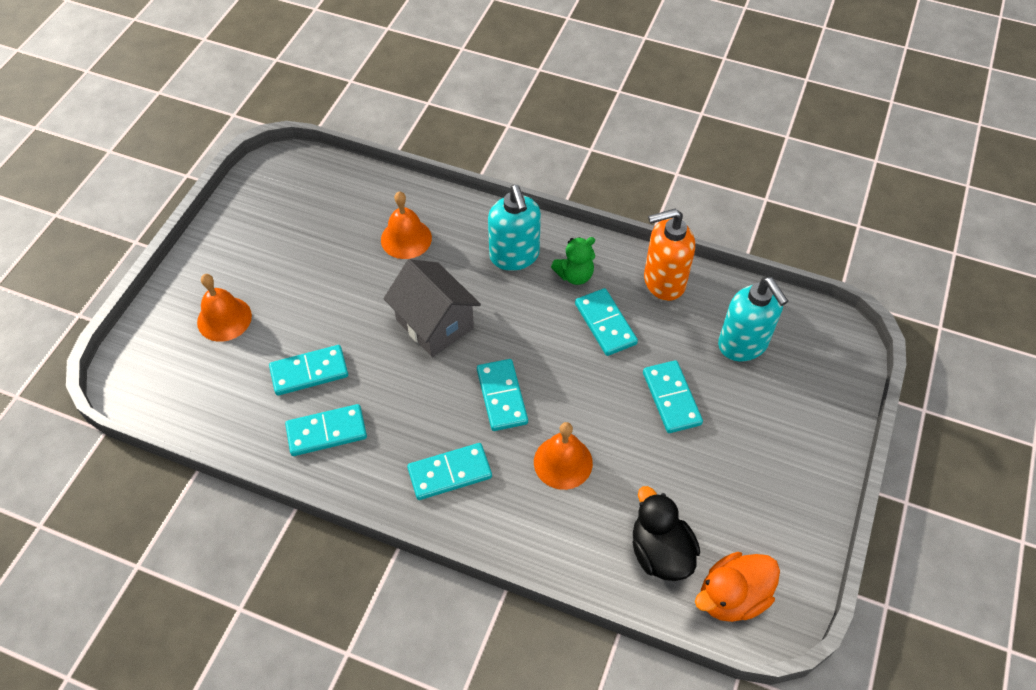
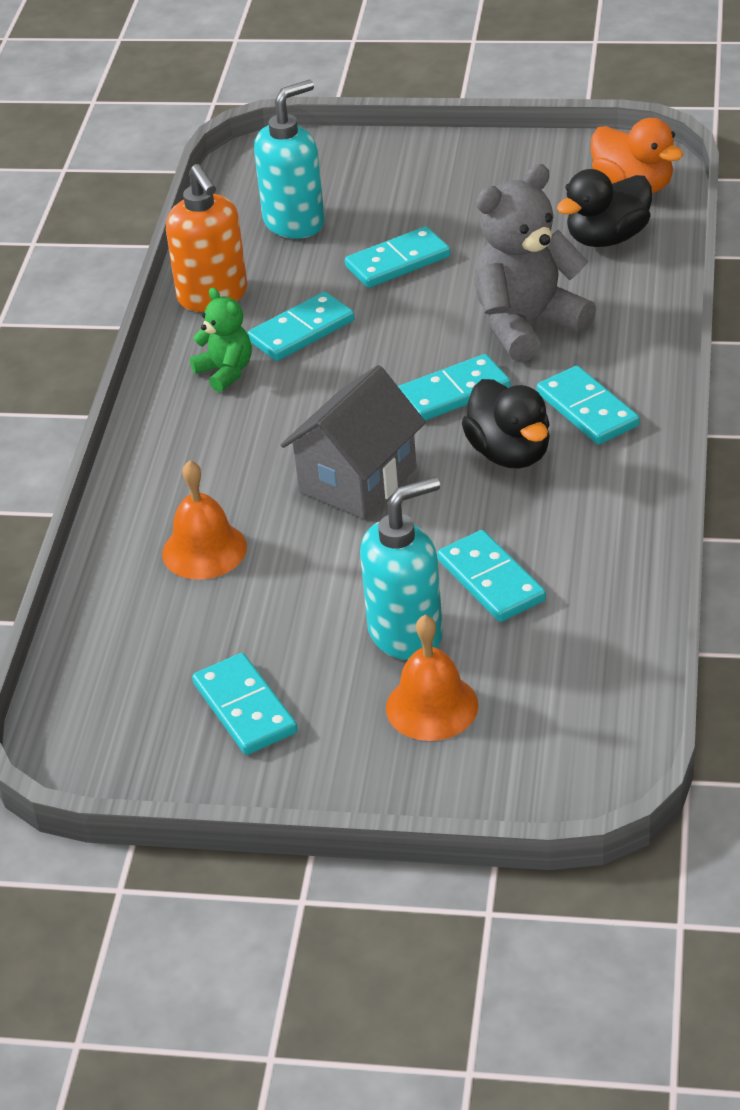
camera: 100 degrees left, 15 degrees down
turquoise domino [285,404,367,456] -> turquoise domino moved to [192,653,298,755]
turquoise soap dispenser [488,185,541,271] -> turquoise soap dispenser moved to [360,477,443,660]
orange bell [534,422,593,490] -> grey teddy bear [474,164,596,362]
none -> black duck [462,379,550,469]

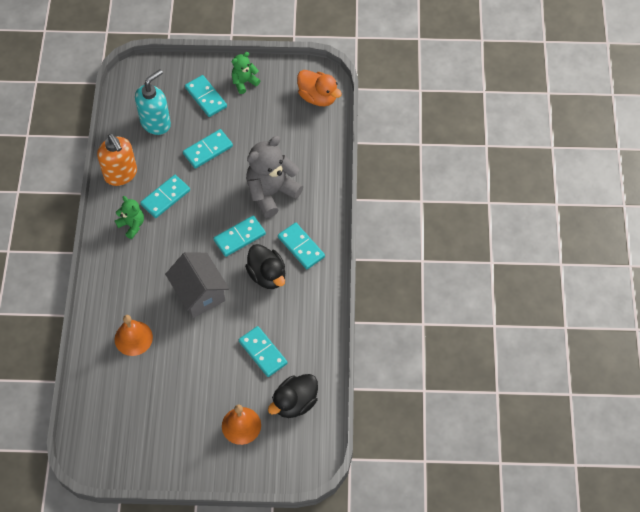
camera: 10 degrees left, 20 degrees up
turquoise domino [192,653,298,755] -> turquoise domino moved to [185,75,227,117]
grey house [281,365,426,519] -> grey house turned 60 degrees counterclockwise [165,252,229,318]
turquoise soap dispenser [360,477,443,660] -> none
black duck [557,169,652,247] -> black duck moved to [268,374,318,418]
none -> green teddy bear [231,52,260,94]

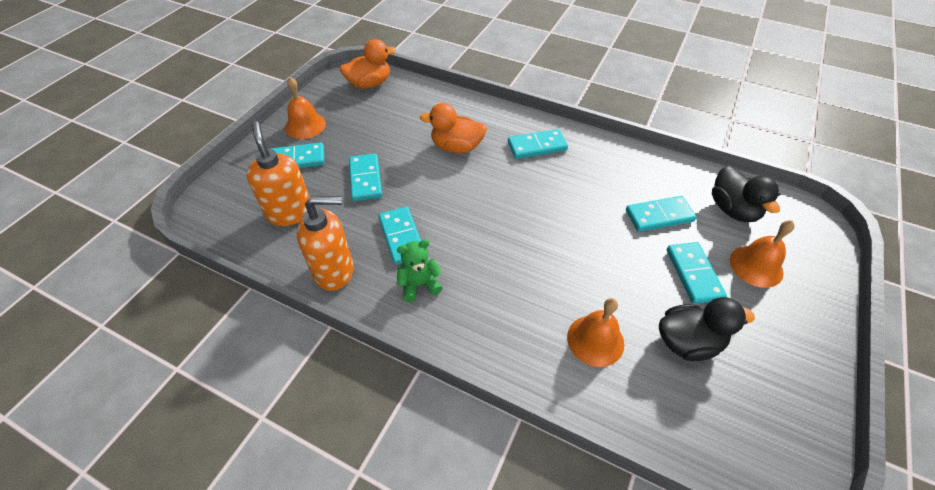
camera: 65 degrees left, 10 degrees down
turquoise soap dispenser [135,69,171,135] -> orange soap dispenser [246,121,310,226]
grey house [165,252,229,318] -> none
turquoise domino [213,216,266,257] -> turquoise domino moved to [667,242,727,304]
green teddy bear [231,52,260,94] -> orange bell [285,77,326,139]
black duck [245,244,285,289] -> black duck moved to [659,297,755,361]
grey teddy bear [246,136,303,218] -> orange duck [420,103,487,153]

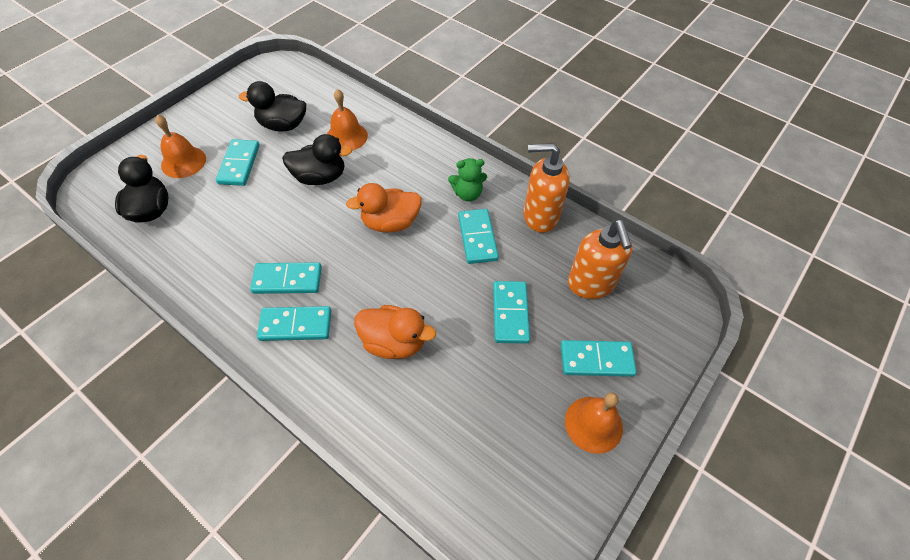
camera: 170 degrees left, 5 degrees up
orange duck [340,39,396,89] -> orange duck moved to [346,183,422,233]
turquoise domino [626,196,696,232] -> turquoise domino moved to [250,262,322,294]
none -> black duck [282,134,353,185]

